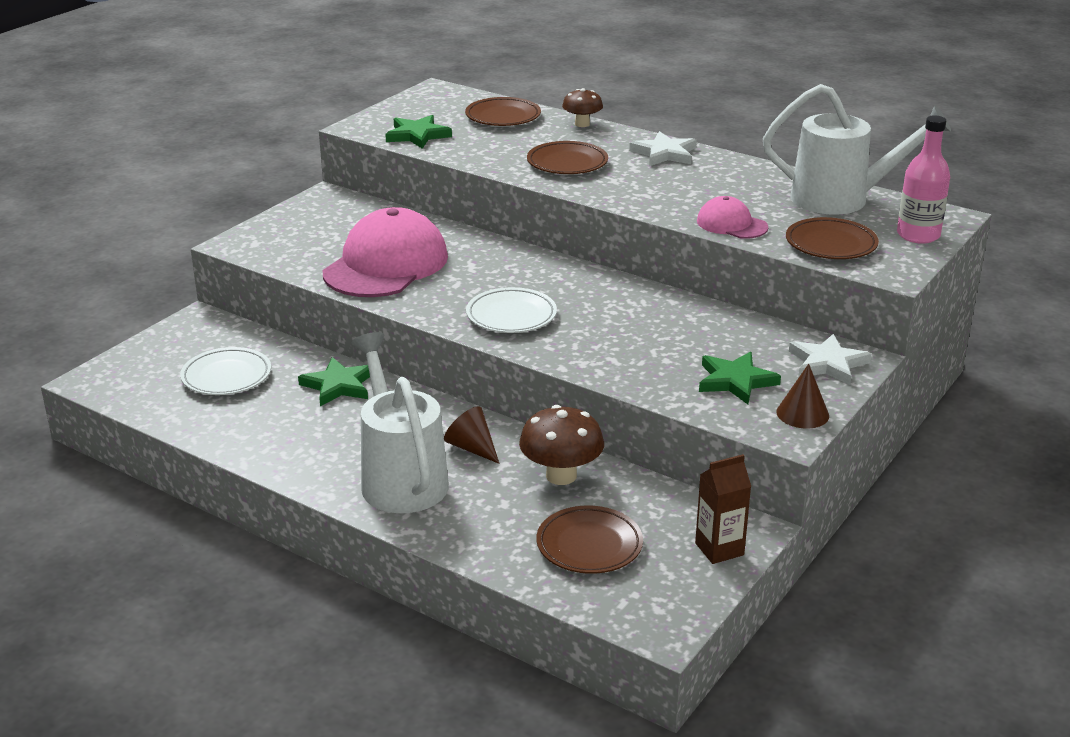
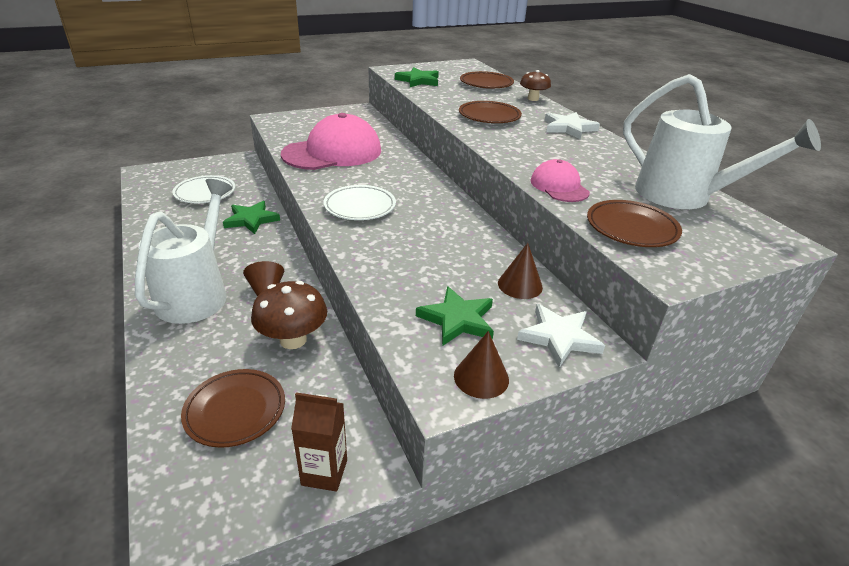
camera: 30 degrees right, 5 degrees up
pink bottle [897,115,950,244] -> none
none -> brown cone [498,243,543,299]

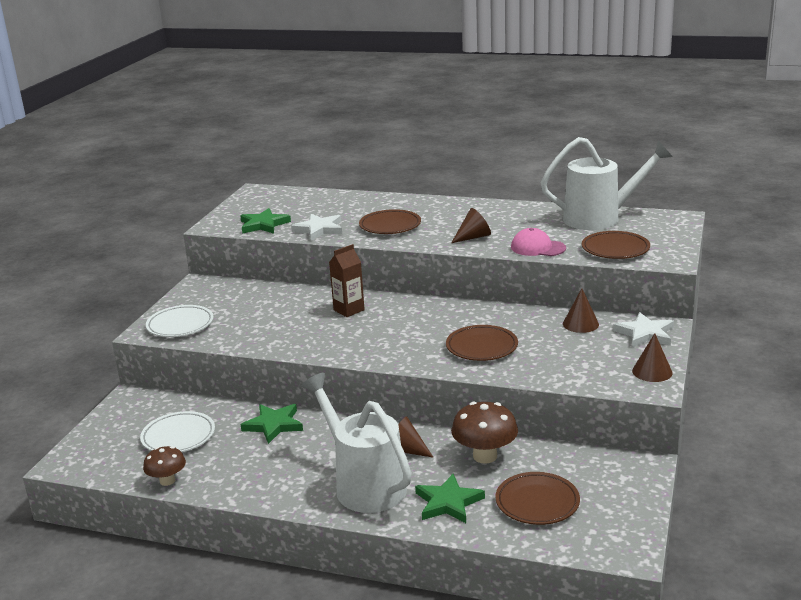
camera: 45 degrees left, 10 degrees down
pink cap [281,113,381,170] -> none
brown carton [291,392,347,491] -> brown carton moved to [329,244,365,317]
white plate [323,185,396,220] -> white plate moved to [146,305,214,337]
green star [416,286,494,346] -> green star moved to [415,474,485,523]
brown plate [460,71,514,89] -> brown plate moved to [446,325,518,361]
brown mushroom [520,70,551,101] -> brown mushroom moved to [143,446,186,486]
white star [545,112,600,139] -> white star moved to [291,214,342,241]
none -> brown cone [451,208,491,243]

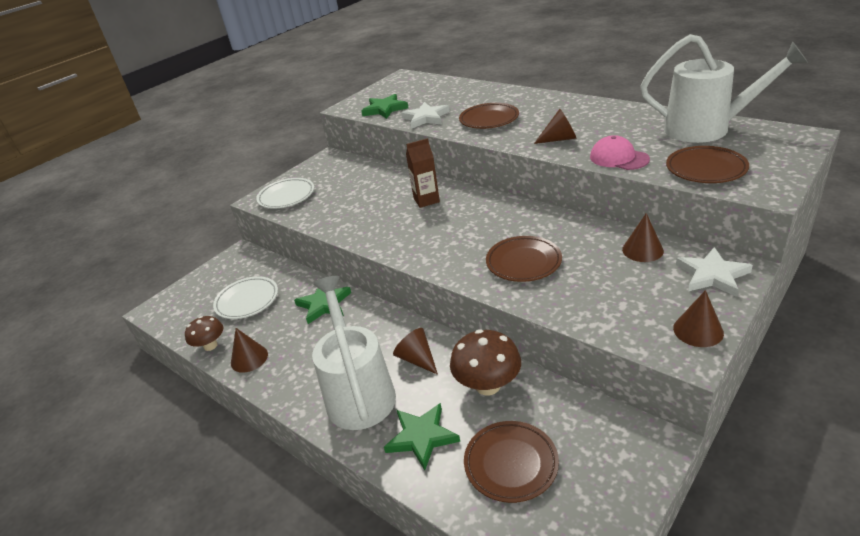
camera: 25 degrees right, 10 degrees up
none -> brown cone [231,328,268,373]

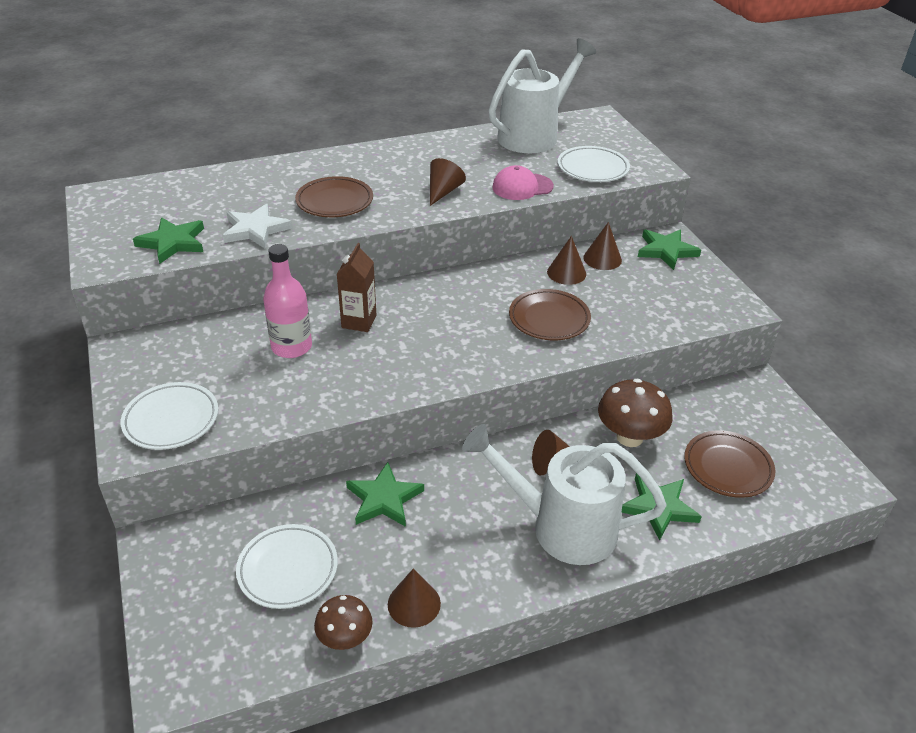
camera: 65 degrees left, 5 degrees up
brown plate [666,146,749,183] -> white plate [557,146,630,182]
brown cone [673,290,724,347] -> brown cone moved to [547,236,586,285]
white star [676,247,753,297] -> green star [638,229,701,270]
none -> pink bottle [263,244,312,358]

